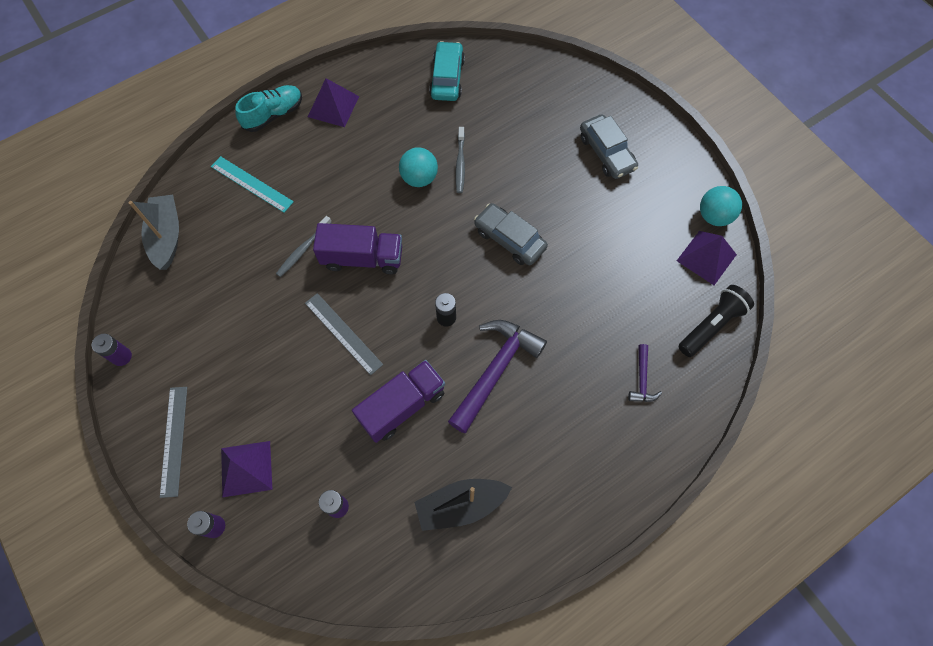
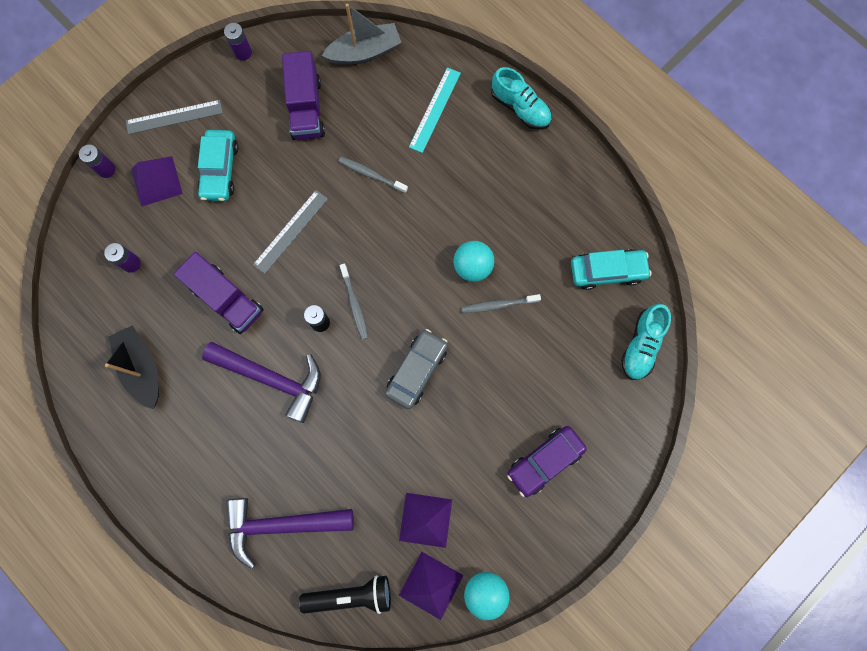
camera: 80 degrees right, 10 degrees up
purple pyramid [308,78,359,127] -> purple pyramid moved to [399,493,452,548]
purple truck [313,223,402,275] -> purple truck moved to [282,51,325,140]
grey car [580,114,638,179] -> purple car [507,426,587,497]
purple hammer [628,344,662,402] -> purple hammer [226,498,354,569], size x2.08
black flashlight [678,285,754,357] -> black flashlight turned 45 degrees counterclockwise [299,575,391,614]
none -> turquoise car [197,130,238,201]
none -> grey toothbrush [340,264,368,340]
none -> turquoise shoe [621,304,671,380]

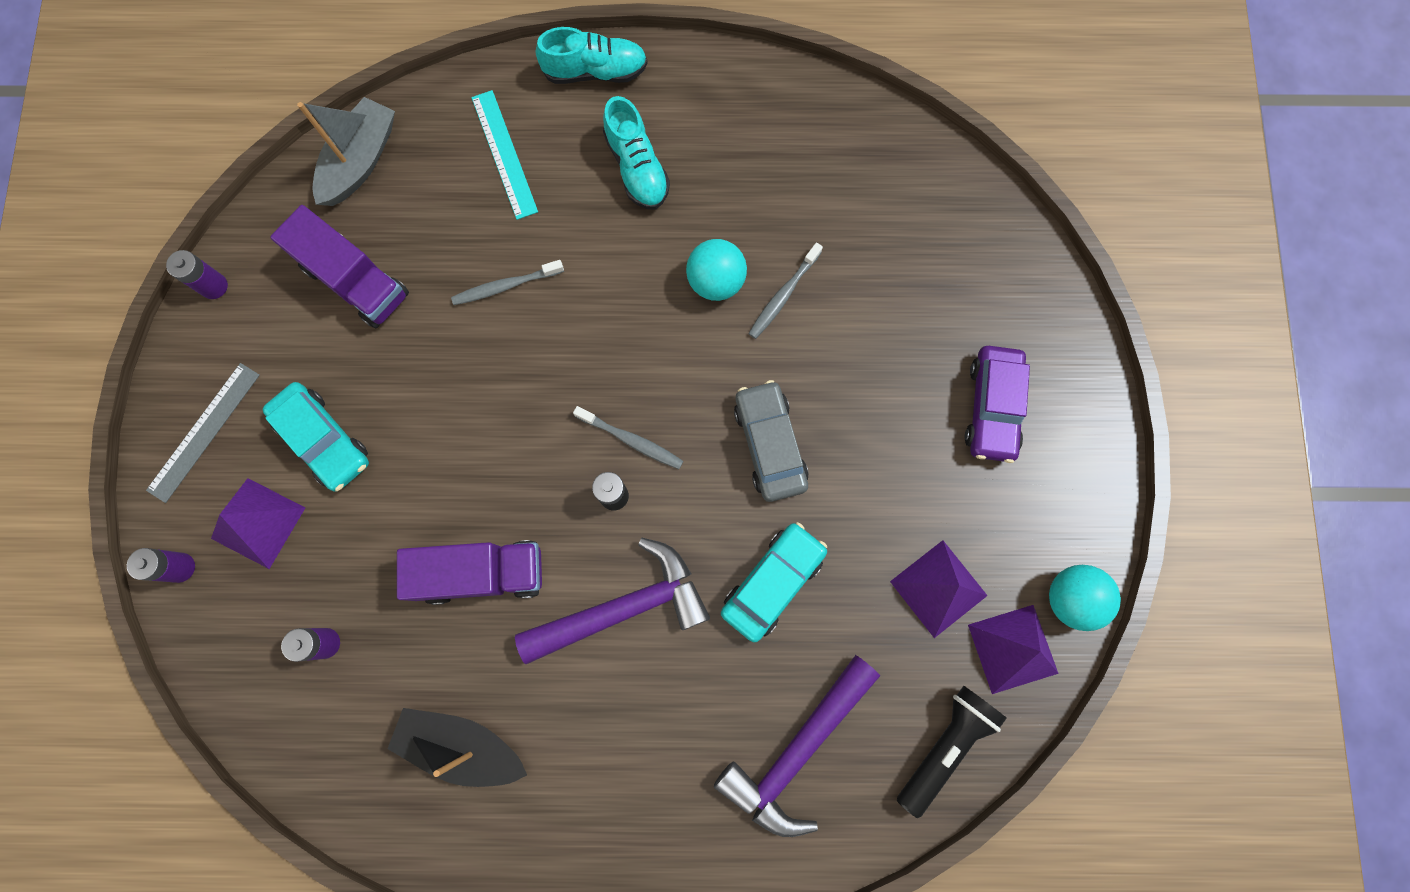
camera: 45 degrees left, 0 degrees up
grey ruler [253,190,328,274] -> none
turquoise car [571,249,651,290] -> turquoise car moved to [721,522,827,642]
turquoise shoe [621,304,671,380] -> turquoise shoe moved to [603,96,670,210]

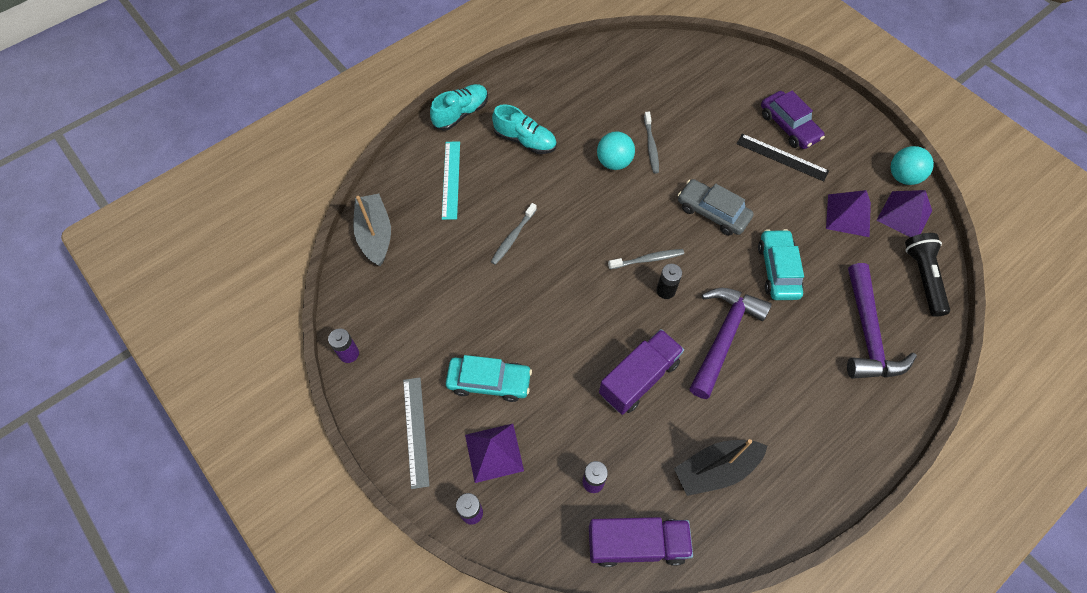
camera: 40 degrees left, 15 degrees down
purple truck [270,205,409,328] -> purple truck moved to [589,517,693,567]
turquoise ruler [471,90,538,220] -> turquoise ruler turned 60 degrees clockwise [442,141,460,220]
none -> black ruler [737,134,829,181]

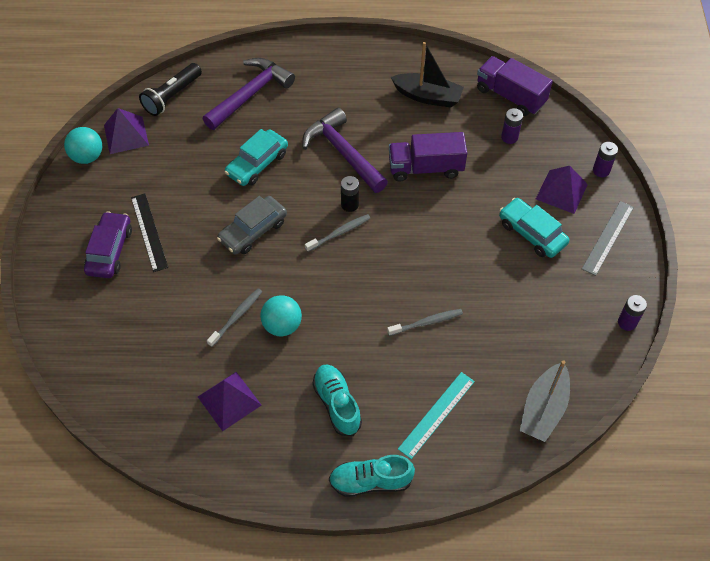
camera: 140 degrees left, 5 degrees down
grey toothbrush [608,249,684,269] -> grey toothbrush turned 120 degrees clockwise [305,214,371,252]
grey car [678,179,754,235] -> grey car turned 60 degrees clockwise [217,196,287,255]
purple hammer [689,288,772,399] -> purple hammer turned 75 degrees clockwise [302,108,388,193]
purple pyramid [826,190,871,237] -> purple pyramid moved to [198,372,262,431]

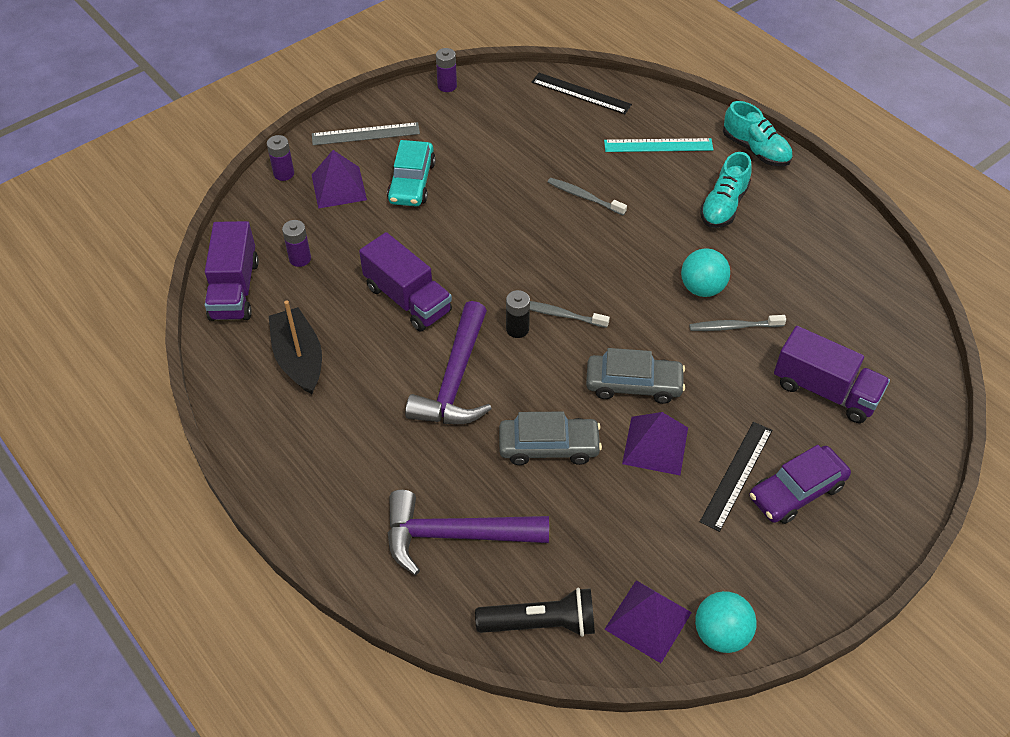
camera: 130 degrees left, 5 degrees down
purple pyramid [198,372,262,431] -> purple pyramid moved to [622,412,688,475]
turquoise car [224,129,288,186] -> grey car [499,412,602,465]
grey boat [520,360,570,442] -> black ruler [532,73,632,114]
none -> purple truck [774,326,890,423]

